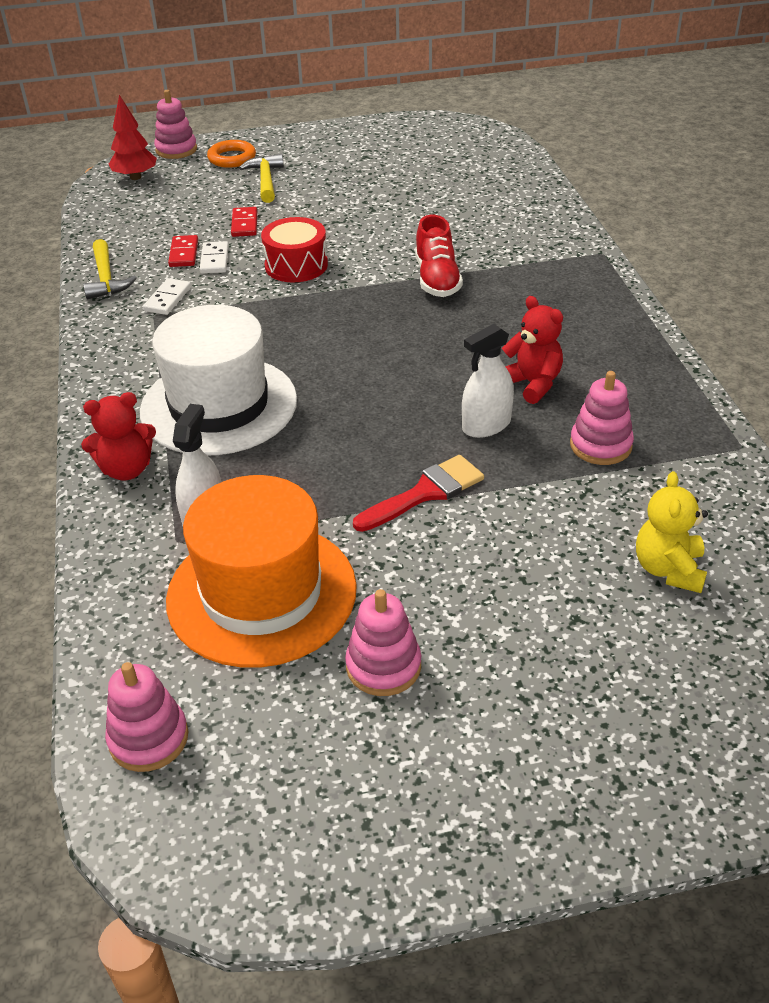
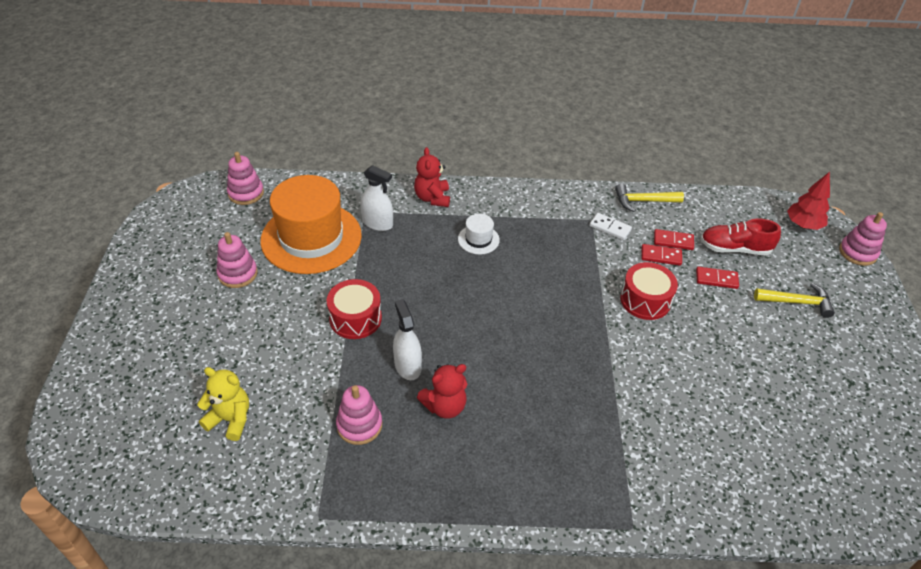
camera: 100 degrees right, 5 degrees up
white hat [140,305,297,455] -> white hat [458,214,500,255], size x0.42
white domino [200,241,229,274] -> red domino [641,244,682,266]
orange ring [207,140,256,168] -> none
red brush [353,455,484,532] -> red drum [327,279,382,339]
red shoe [415,215,463,297] -> red shoe moved to [701,218,781,256]

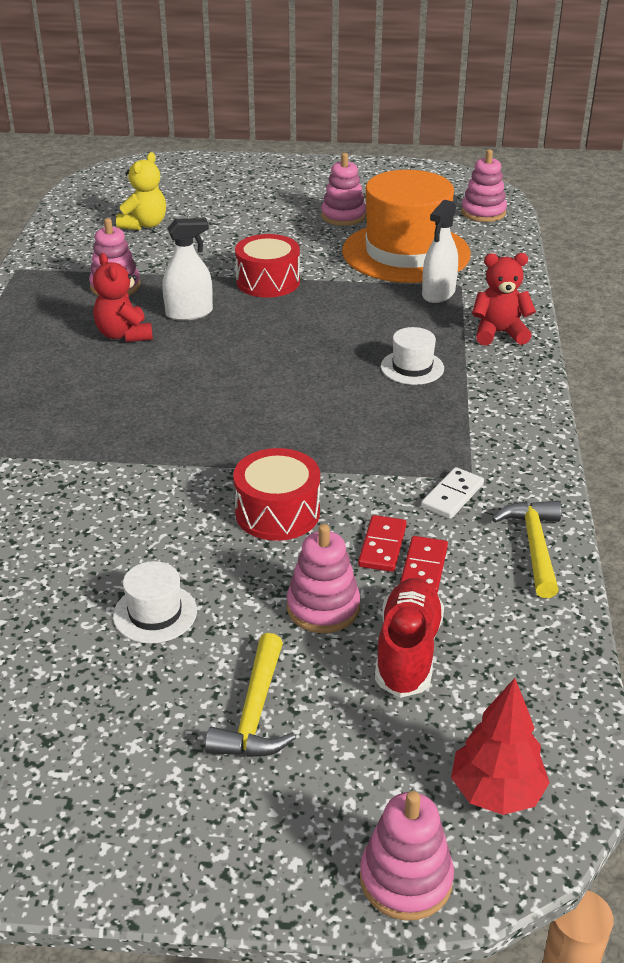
camera: 95 degrees right, 10 degrees down
red domino [696,267,739,289] -> pink stacking toy [287,524,360,633]
none -> white hat [113,561,197,643]

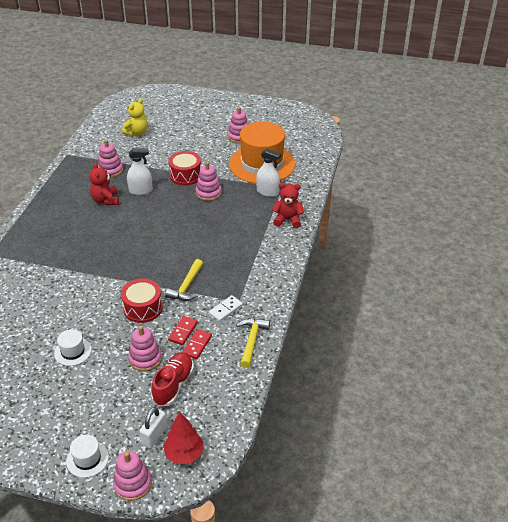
camera: 10 degrees right, 5 degrees up
yellow hammer [205,633,296,757] -> yellow hammer moved to [165,259,203,301]
white hat [381,327,444,385] -> white hat moved to [66,435,109,478]
white spray bottle [422,200,458,303] -> white spray bottle turned 105 degrees counterclockwise [256,149,281,197]
pink stacking toy [461,149,507,222] -> pink stacking toy moved to [196,162,222,201]
none -> white padlock [139,407,167,448]

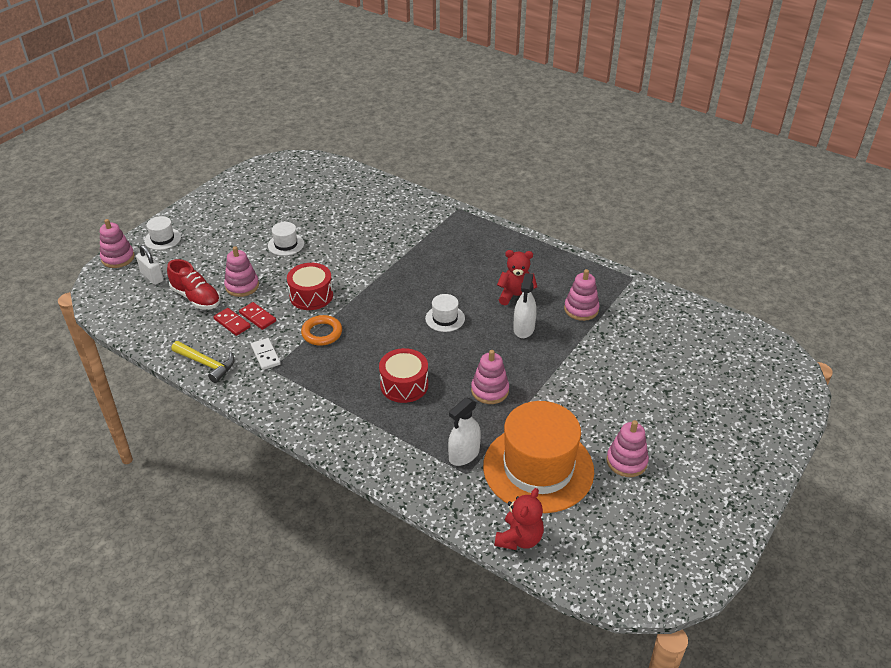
camera: 110 degrees right, 0 degrees up
yellow teddy bear [122,98,148,136] -> none
red tree [163,412,204,465] -> none
yellow hammer [165,259,203,301] -> orange ring [301,315,342,346]
red drum [168,151,201,185] -> red drum moved to [379,348,428,403]
red teddy bear [272,183,304,228] -> red teddy bear moved to [495,488,544,550]
none -> white hat [425,294,465,332]

